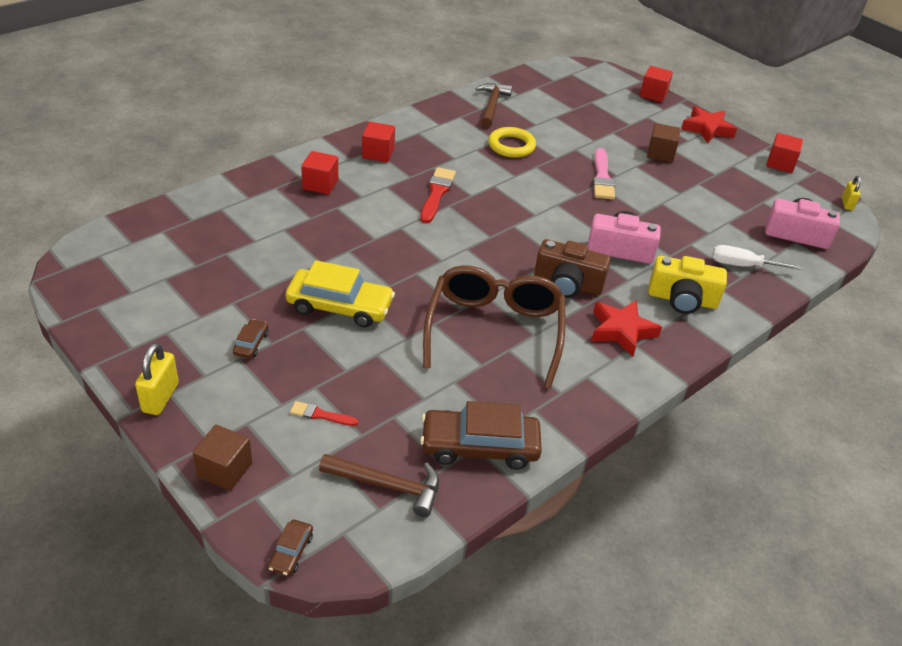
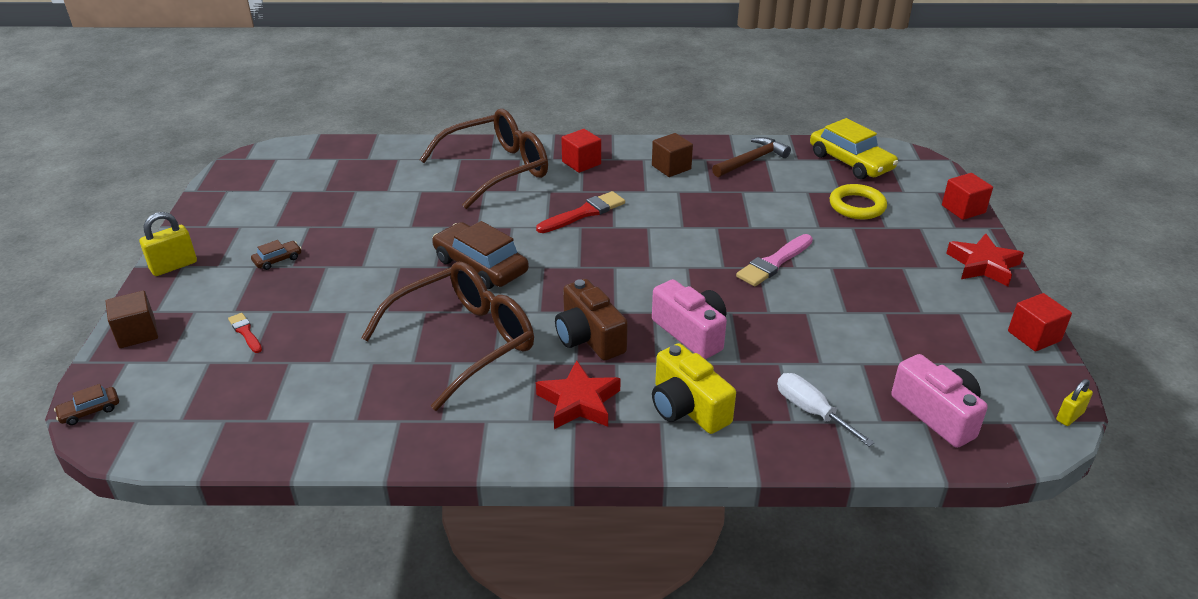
camera: 45 degrees right, 5 degrees down
yellow car [286,260,395,327] -> yellow car moved to [810,118,898,179]
red cube [301,151,338,195] -> brown glasses [420,109,548,209]
brown hammer [319,454,439,517] -> none
brown car [420,401,542,470] -> brown car moved to [432,221,529,289]
yellow ring [488,127,536,158] -> yellow ring moved to [830,184,887,219]
brown cube [647,123,681,163] -> brown cube moved to [652,133,693,177]

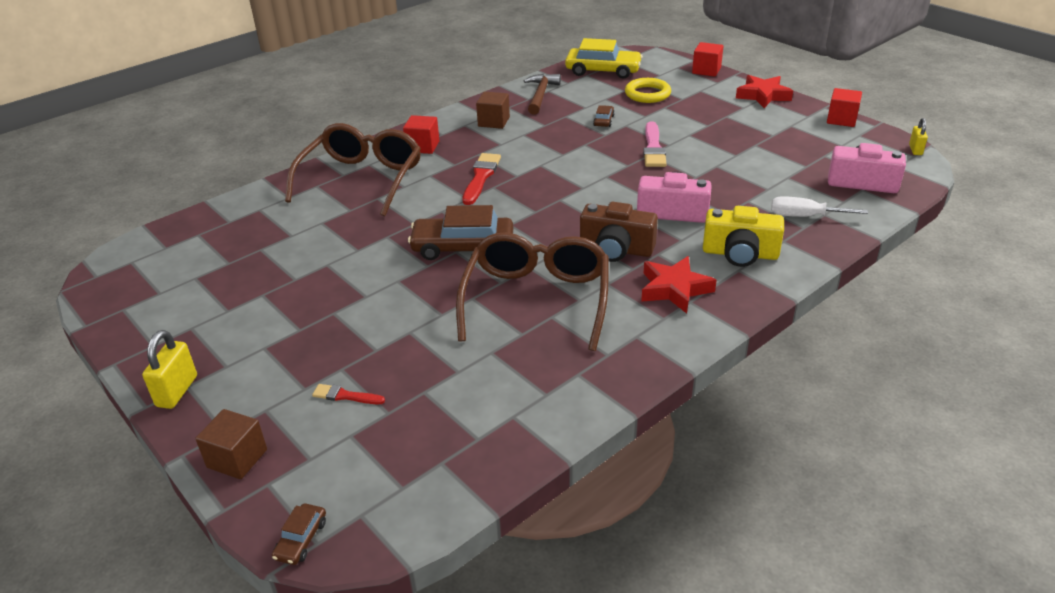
camera: 40 degrees left, 0 degrees up
brown car [251,240,302,270] -> brown car moved to [593,105,615,127]

